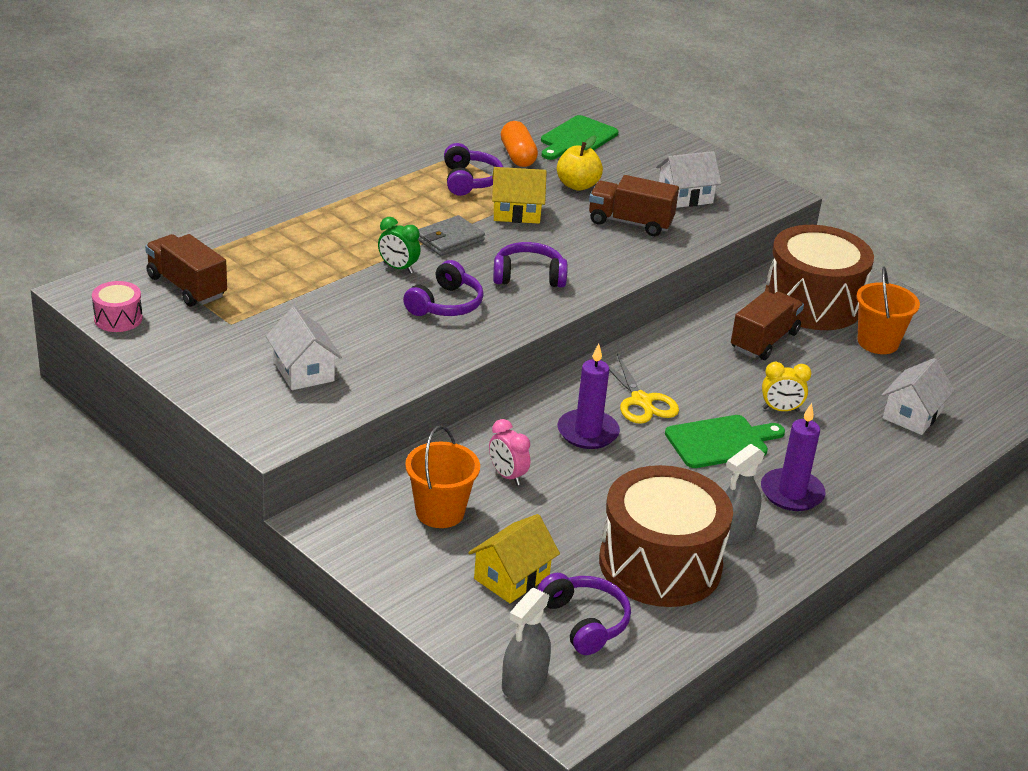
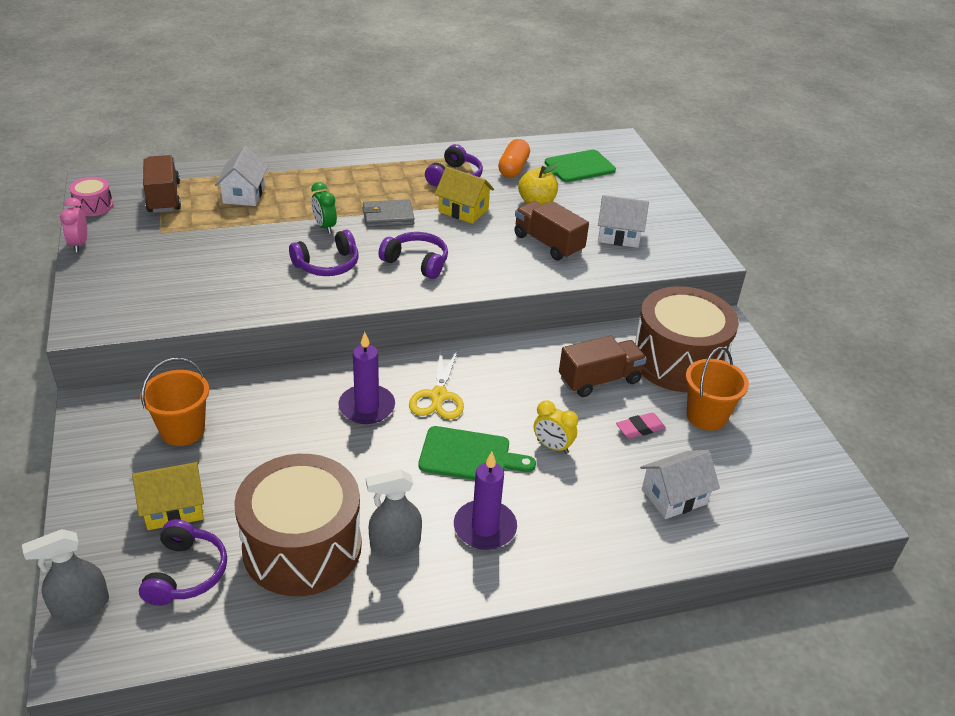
camera: 30 degrees right, 5 degrees up
white house [266,307,342,390] -> white house moved to [215,146,268,206]
pink clock [489,419,530,486] -> pink clock moved to [60,197,87,252]
none -> pink eraser [616,413,666,439]

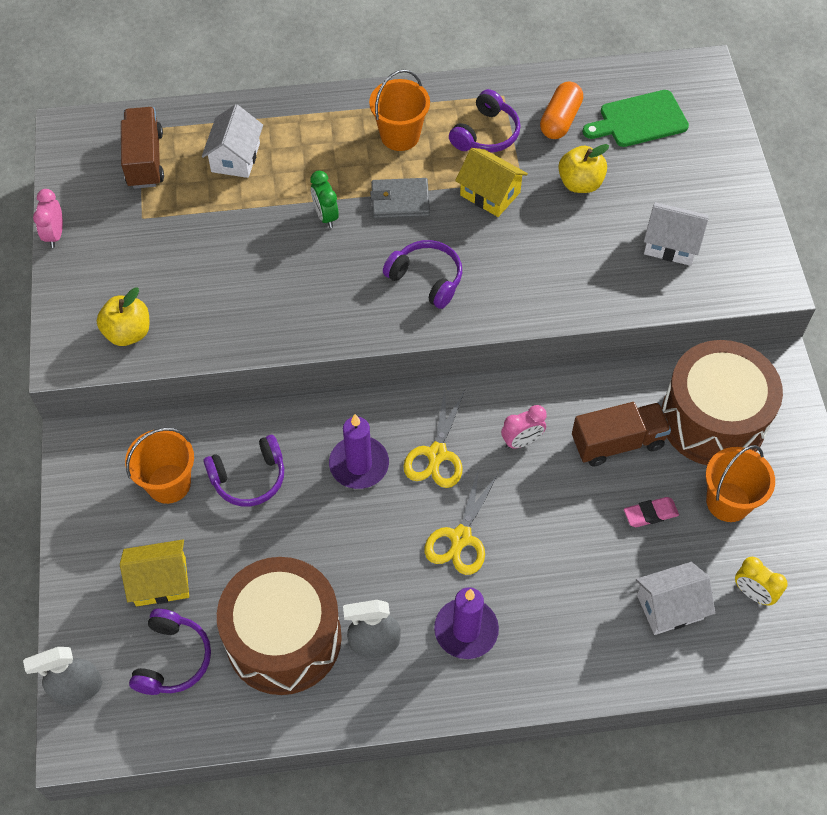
camera: 10 degrees right, 20 degrees up
pink drum [69,177,113,216] -> none
purple headphones [289,230,359,276] -> purple headphones moved to [203,435,284,506]
green cutting board [418,426,536,480] -> yellow scissors [424,468,499,575]
brown truck [514,201,589,261] -> none
yellow clock [534,401,578,454] -> yellow clock moved to [735,557,788,606]
none -> yellow apple [97,288,150,346]
none -> orange bucket [369,69,430,151]
none -> pink clock [501,405,546,449]

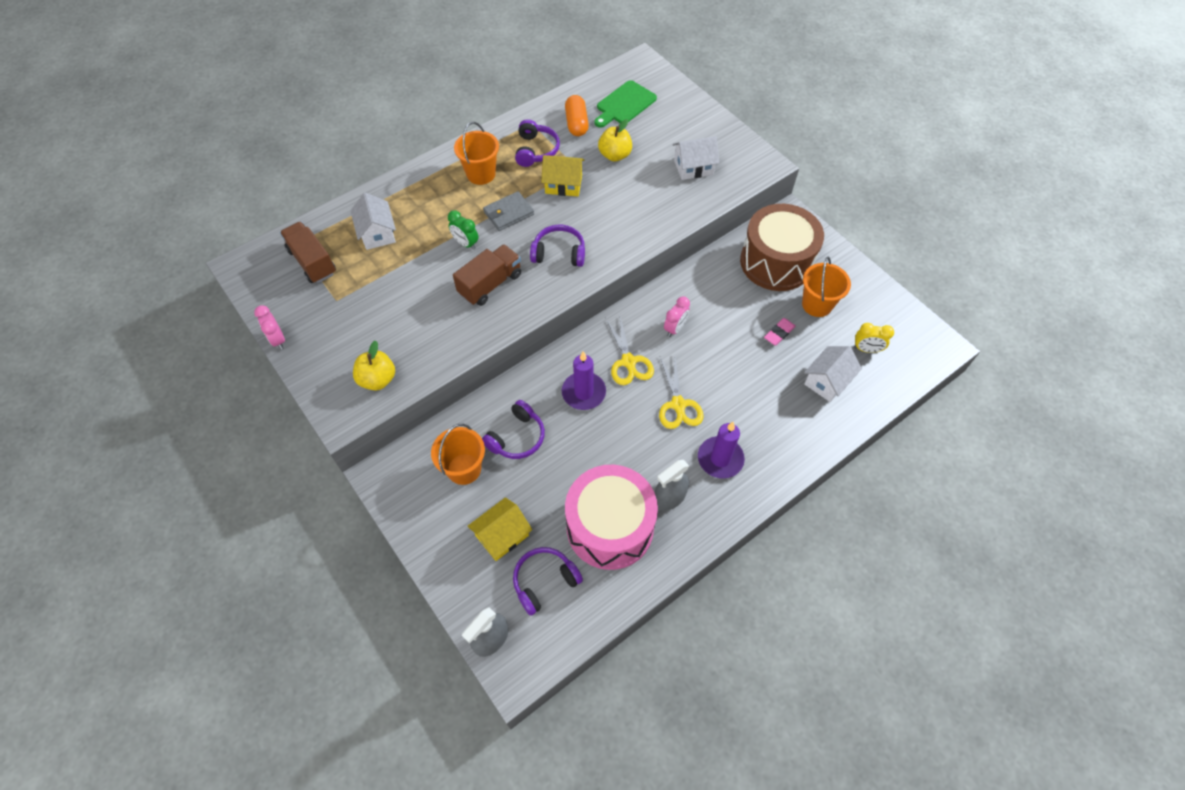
camera: 30 degrees left, 0 degrees up
purple headphones [129,609,211,695] -> purple headphones turned 105 degrees counterclockwise [513,547,583,616]
brown drum [217,557,342,695] -> pink drum [565,465,658,570]
brown truck [572,402,671,467] -> brown truck moved to [453,244,521,306]

